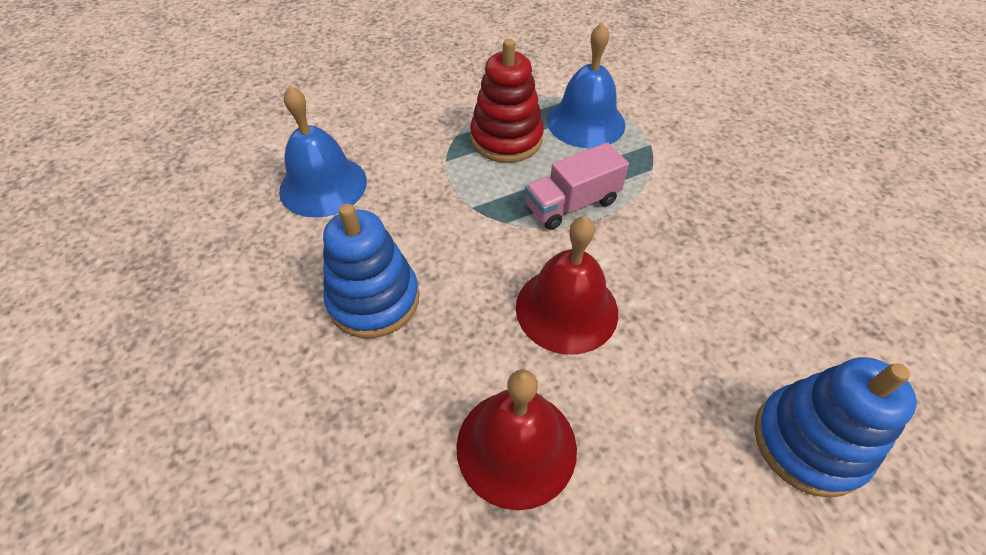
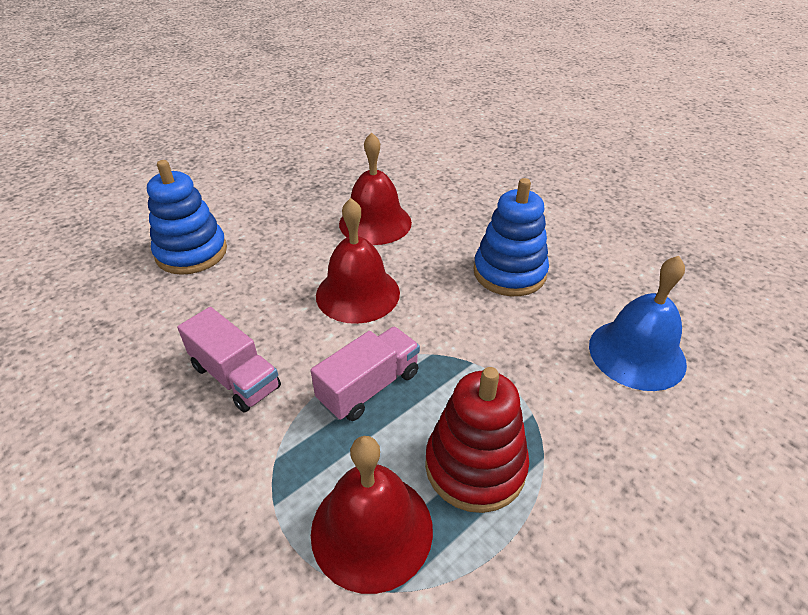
camera: 165 degrees right, 10 degrees down
blue bell [547,22,625,148] -> red bell [311,436,433,594]
none -> pink truck [177,307,281,413]

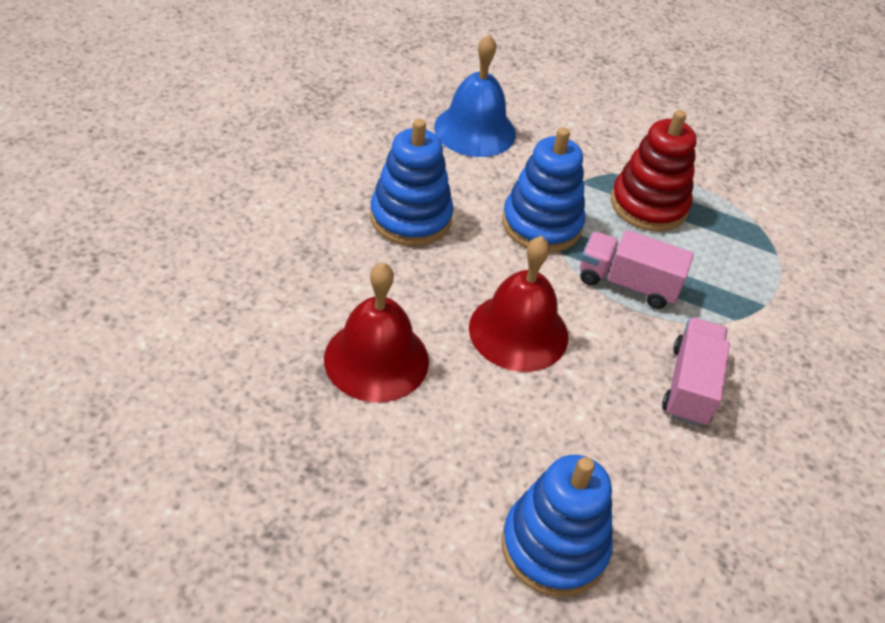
camera: 120 degrees left, 5 degrees up
red bell [311,436,433,594] -> none
none -> blue stacking toy [502,128,585,253]

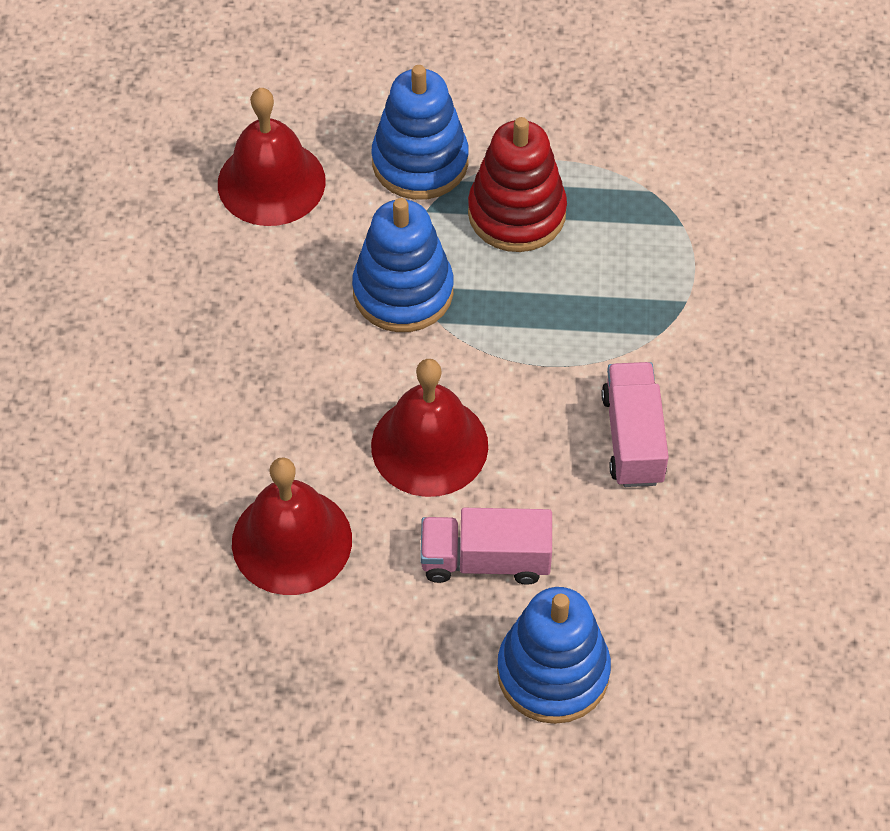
camera: 15 degrees left, 10 degrees up
blue stacking toy [370,119,453,246] -> blue stacking toy moved to [372,65,469,200]
blue bell [434,34,516,157] -> red bell [218,88,326,226]
pink truck [580,230,694,309] -> pink truck moved to [420,508,552,585]

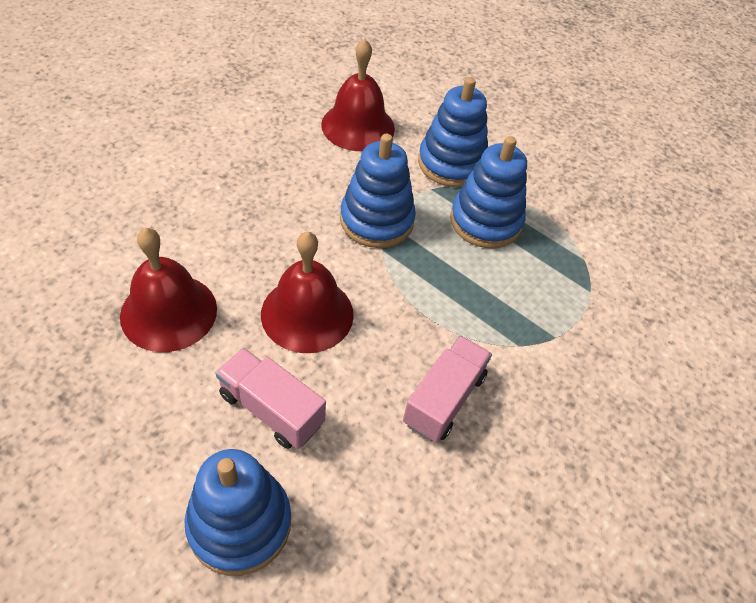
camera: 30 degrees right, 5 degrees down
red stacking toy [468,117,567,252] -> blue stacking toy [450,136,527,248]

